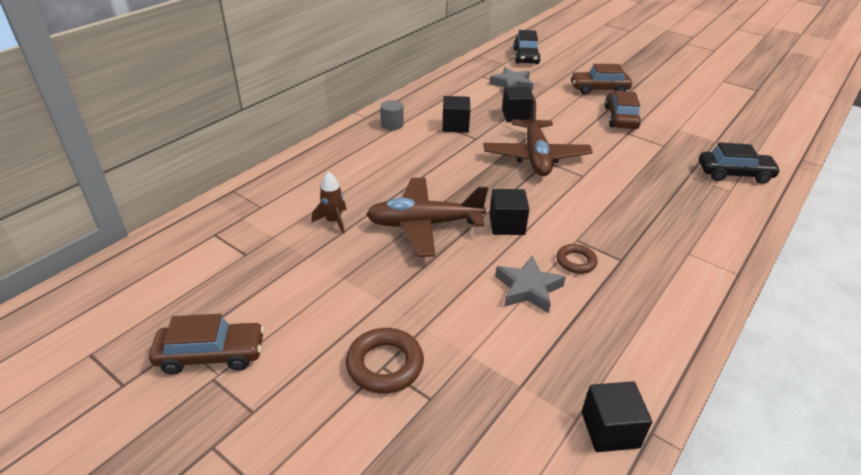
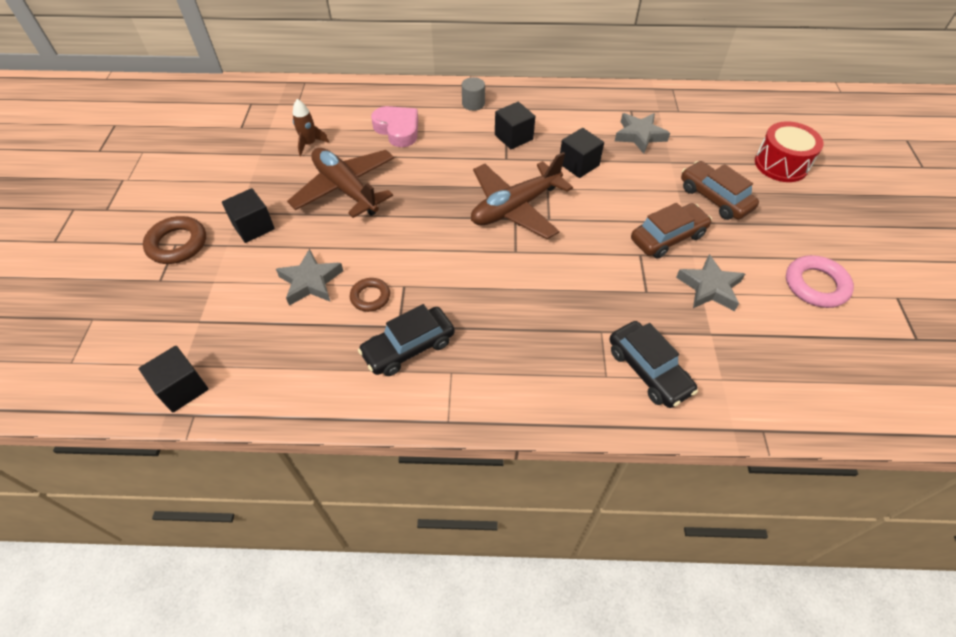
camera: 55 degrees right, 15 degrees up
brown car [149,314,265,375] -> none
black cube [490,189,529,235] -> black cube moved to [222,188,275,243]
black car [513,30,541,64] -> black car moved to [358,304,455,376]
none -> pink heart [371,106,418,147]
none -> grey star [676,254,745,311]
none -> red drum [755,121,824,182]
none -> pink ring [786,255,854,308]

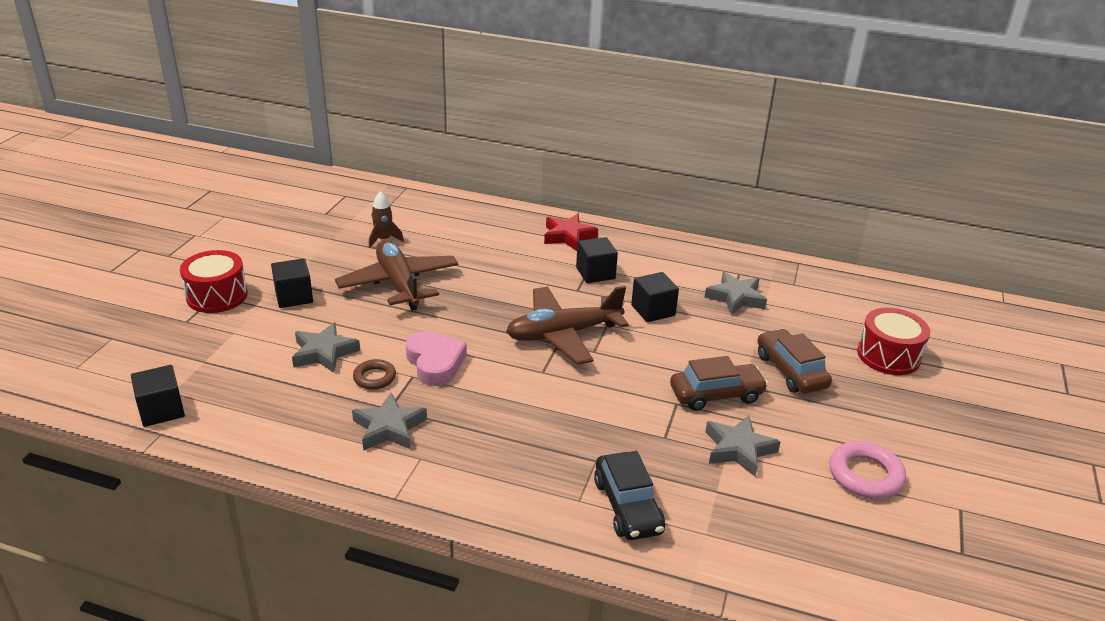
camera: 15 degrees right, 20 degrees down
brown ring [143,216,206,264] -> red drum [180,250,248,313]
black car [358,304,455,376] -> grey star [352,393,427,451]
pink heart [371,106,418,147] -> pink heart moved to [406,331,467,386]
grey cylinder [462,77,485,111] -> red star [544,214,598,251]

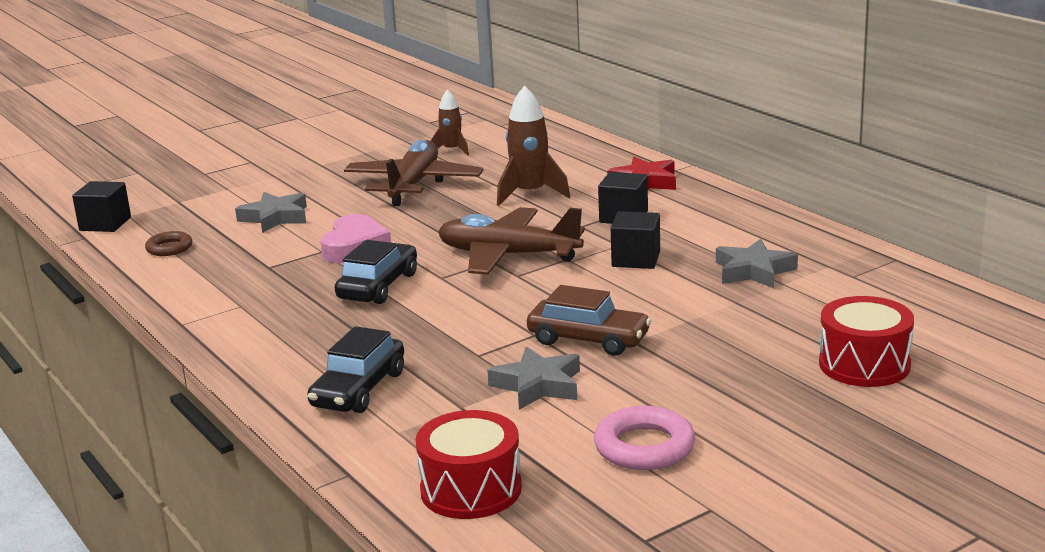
camera: 40 degrees right, 10 degrees down
red drum [180,250,248,313] -> red drum moved to [416,410,522,519]
black cube [271,258,313,308] -> none
grey star [352,393,427,451] -> none
brown ring [353,359,396,390] -> brown ring moved to [145,231,192,256]
brown car [758,329,832,393] -> none
none -> black car [335,240,417,304]
none -> brown rocket [497,85,570,206]

